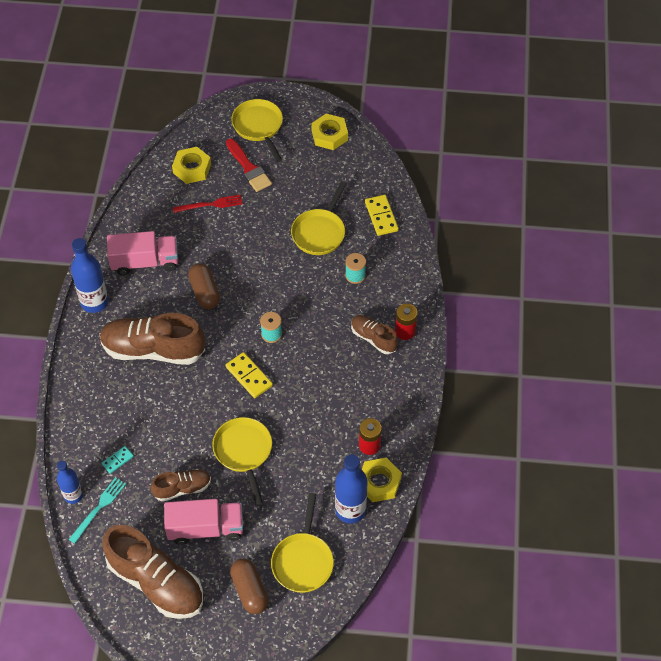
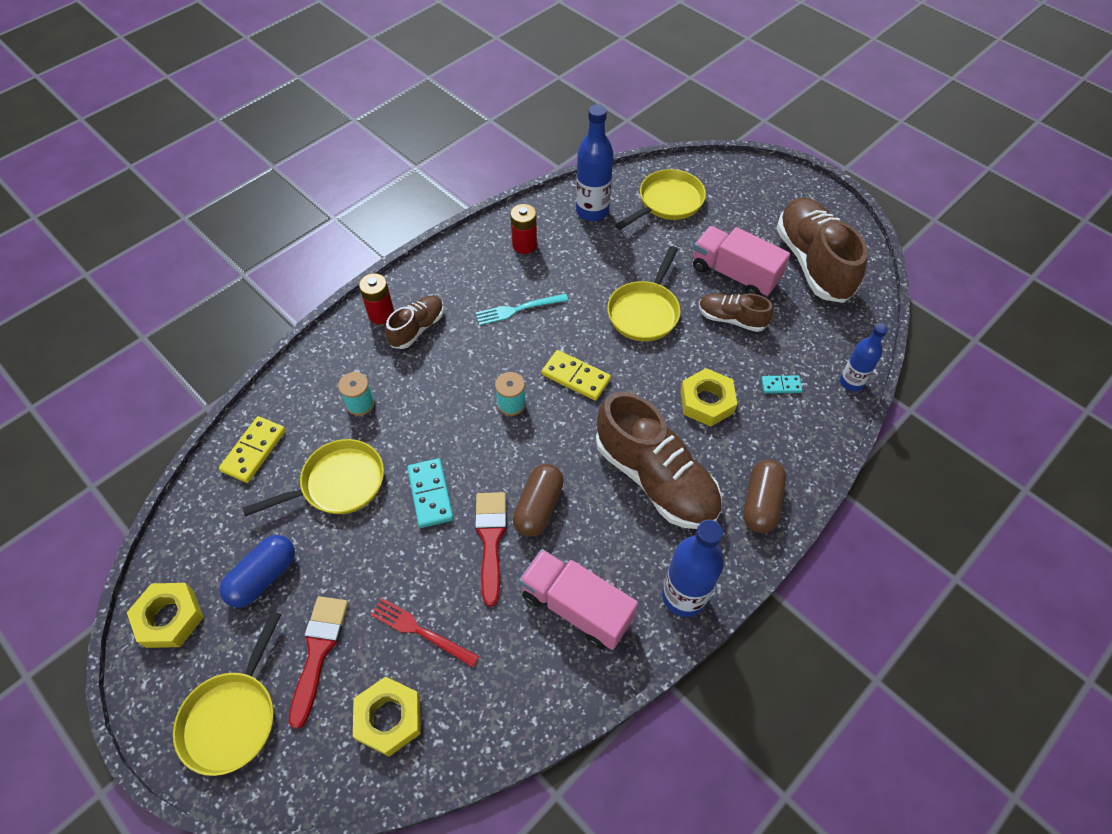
camera: 140 degrees left, 0 degrees up
turquoise fork [68,477,126,544] -> turquoise fork moved to [475,294,569,326]
yellow domino [226,352,273,398] -> yellow domino turned 60 degrees counterclockwise [542,350,611,401]
brown capsule [230,559,269,614] -> brown capsule moved to [743,460,786,533]
brown shoe [351,315,398,354] -> brown shoe turned 135 degrees counterclockwise [385,295,444,349]
yellow nut [362,457,402,502] -> yellow nut moved to [680,368,737,427]
none -> blue capsule [220,535,295,608]
none -> turquoise domino [407,458,454,528]
none -> red brush [475,492,507,607]

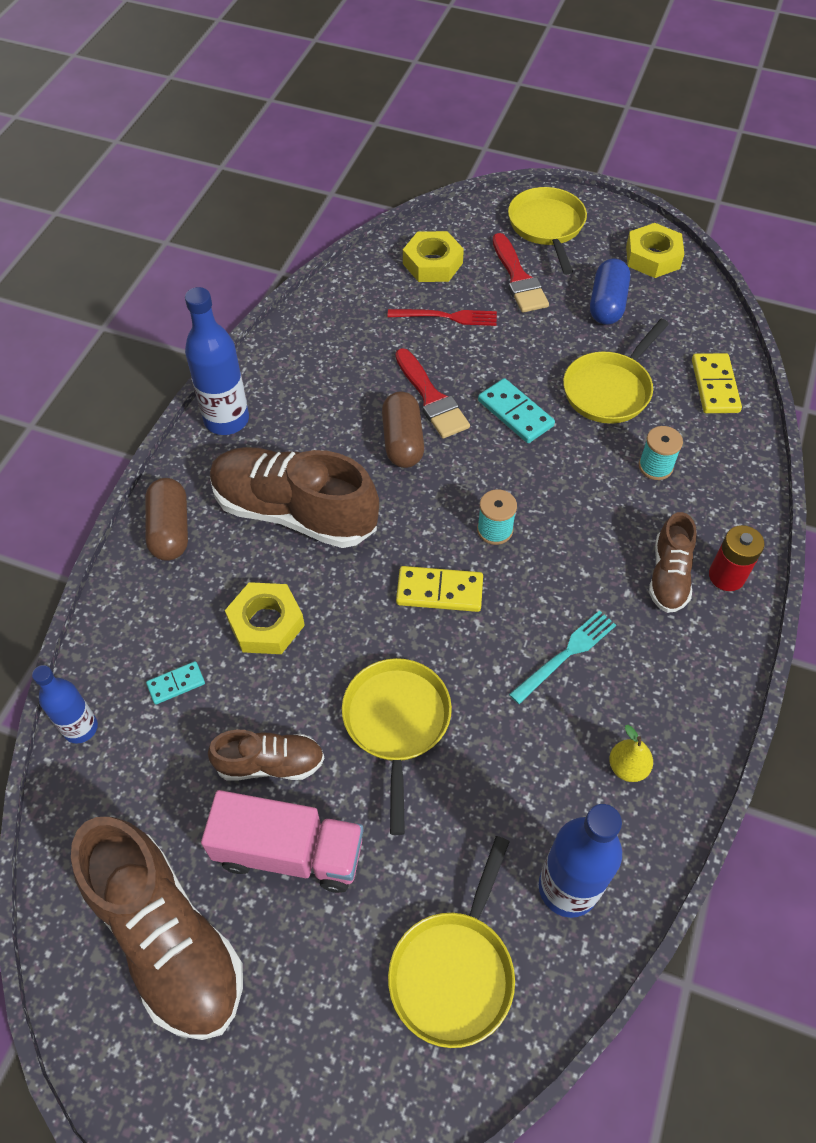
camera: 155 degrees right, 0 degrees up
red battery [510,204,537,254] -> yellow pear [609,725,653,782]
pink truck [519,549,638,650] -> none

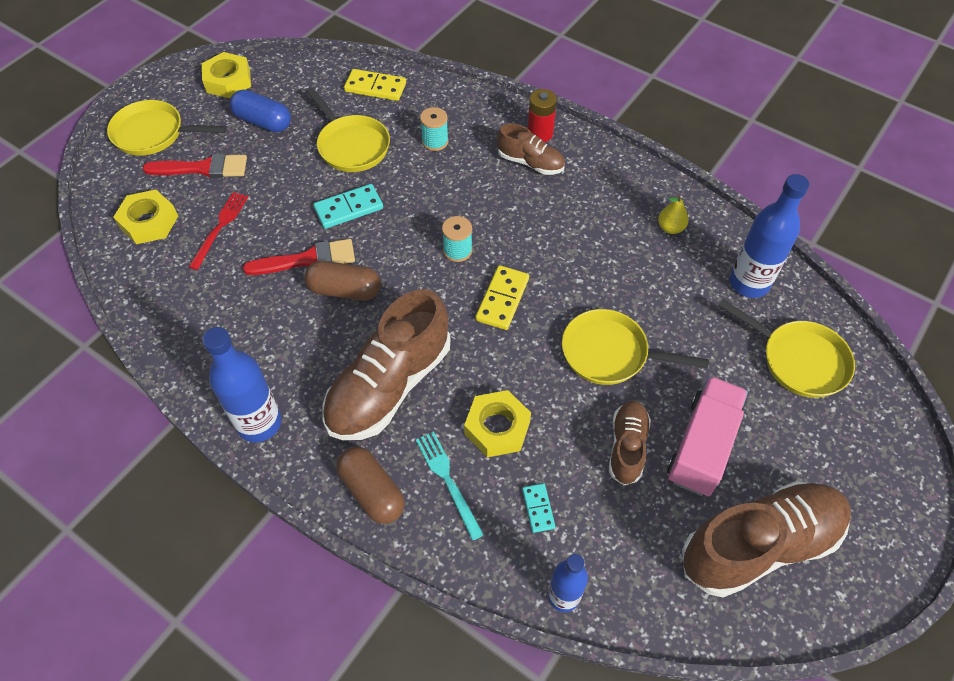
camera: 75 degrees left, 0 degrees up
brown capsule [145,478,188,561] -> brown capsule turned 45 degrees clockwise [336,447,405,524]
turquoise fork [509,610,616,704] -> turquoise fork moved to [415,431,484,541]

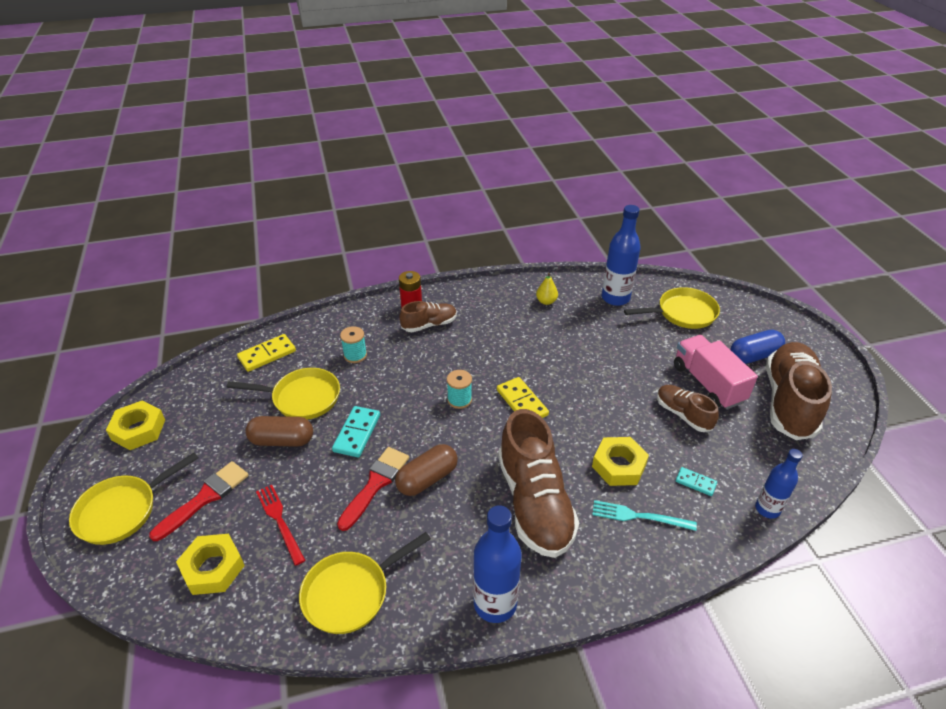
camera: 50 degrees left, 15 degrees down
blue capsule [230,89,291,132] -> blue capsule moved to [730,330,785,364]
brown capsule [336,447,405,524] -> brown capsule moved to [245,416,313,447]
yellow pan [562,309,709,385] -> yellow pan moved to [299,532,431,634]

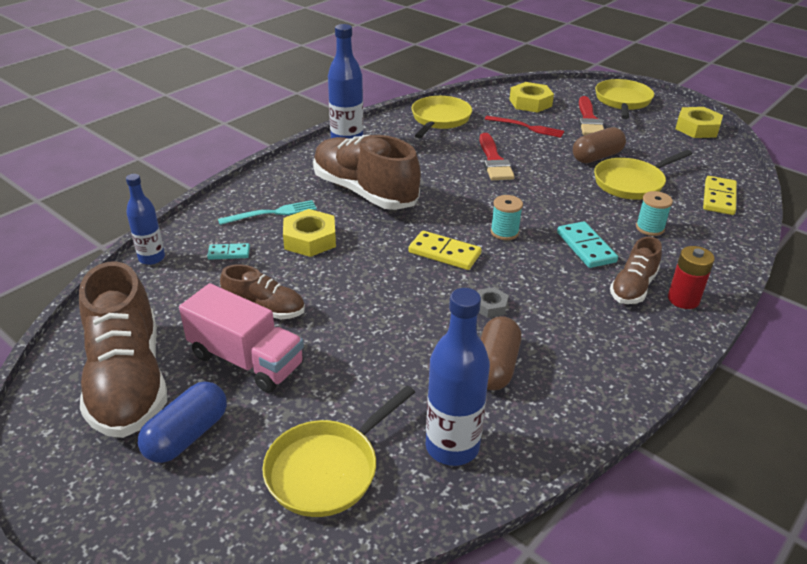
camera: 145 degrees right, 5 degrees down
turquoise domino [332,406,380,457] -> turquoise domino moved to [557,221,618,268]
brown capsule [395,444,458,496] -> brown capsule moved to [481,316,521,390]
yellow pear [536,273,558,305] -> none
none -> grey nut [477,287,508,318]

